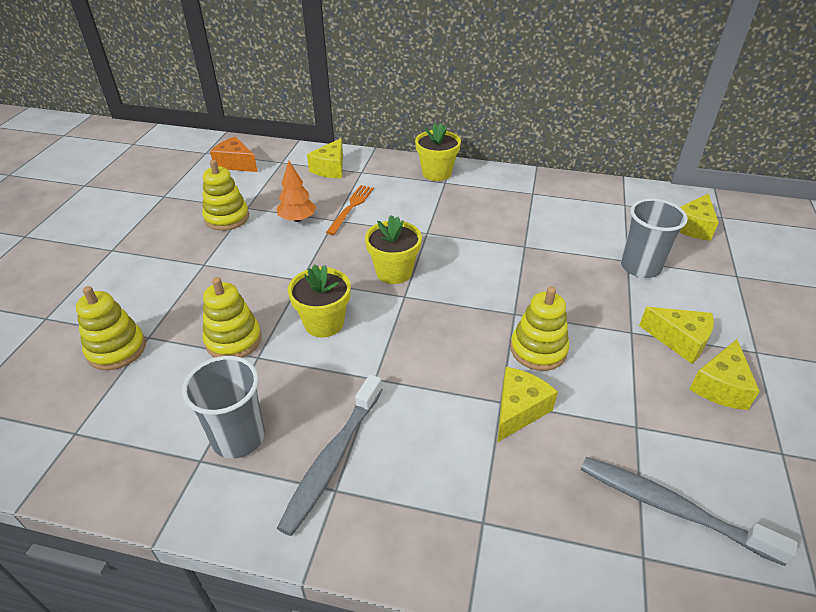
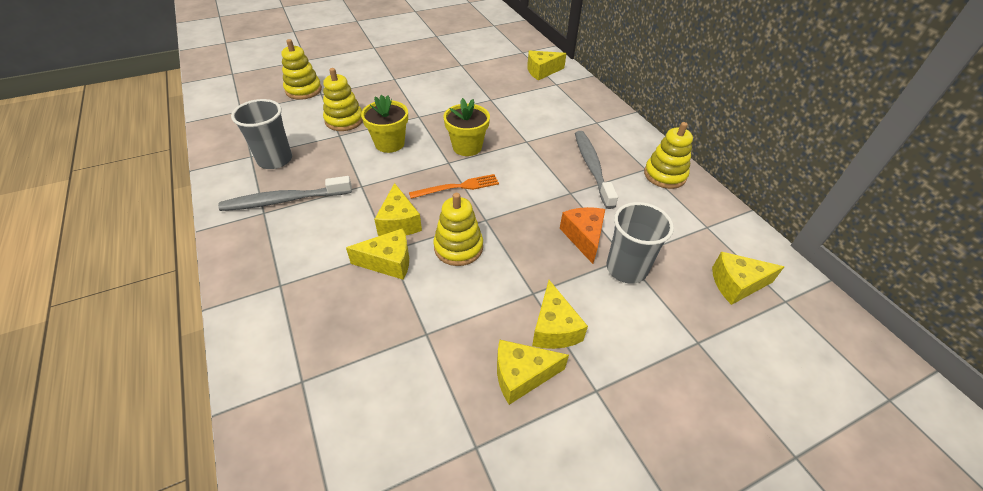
camera: 50 degrees right, 5 degrees up
yellow stacking toy [202,160,249,231] -> yellow stacking toy moved to [644,122,693,189]
orange cheese [210,137,258,172] -> orange cheese moved to [560,207,605,264]
orange tree [277,161,316,222] -> none
orange fork [326,185,374,235] -> orange fork moved to [409,174,499,199]
yellow flower pot [415,123,461,181] -> none
grey toothbrush [581,457,798,566] -> grey toothbrush moved to [575,131,618,209]
none -> yellow cheese [374,183,422,236]

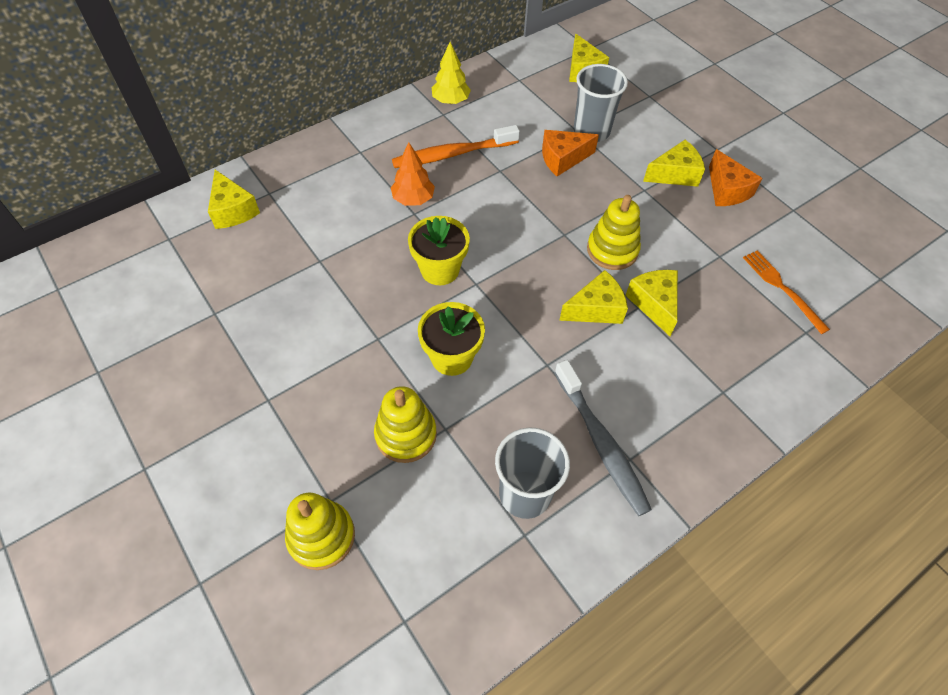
camera: 100 degrees left, 10 degrees up
orange fork [409,174,499,199] -> orange fork moved to [743,251,830,334]
yellow cheese [497,339,569,405] -> orange cheese [709,149,763,206]
grey toothbrush [575,131,618,209] -> orange toothbrush [392,125,520,168]
yellow stacking toy [644,122,693,189] -> yellow tree [432,42,471,104]
none -> orange tree [391,142,435,206]

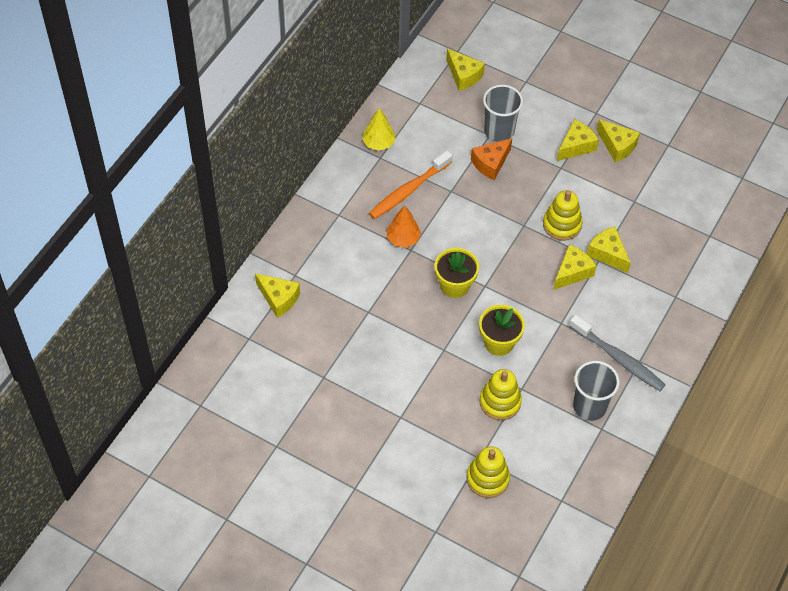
camera: 25 degrees left, 0 degrees up
orange cheese [709,149,763,206] -> yellow cheese [597,119,640,162]
orange fork [743,251,830,334] -> none

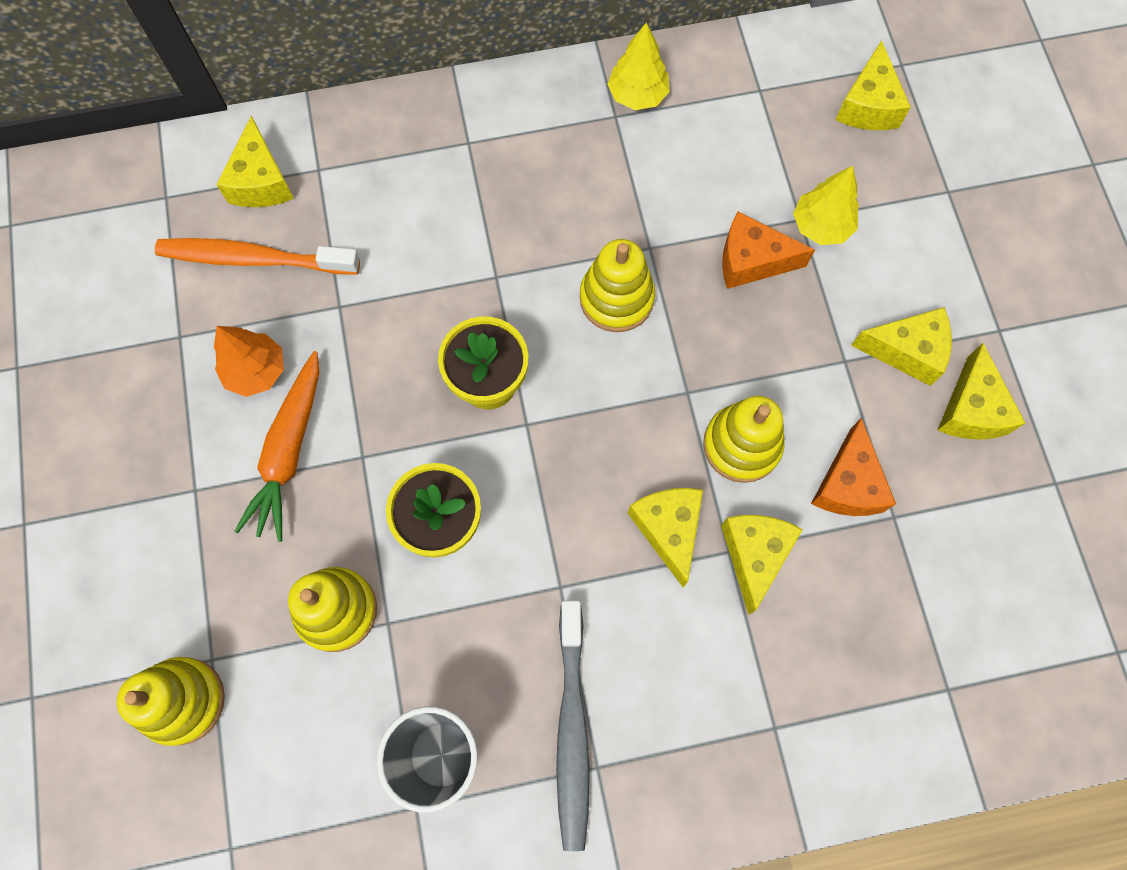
camera: 50 degrees right, 15 degrees up
orange toothbrush [369,151,452,219] -> orange toothbrush moved to [155,238,360,275]
orange tree [387,205,421,248] -> orange tree moved to [214,326,284,397]
grey cup [483,85,523,142] -> yellow tree [793,165,859,245]
yellow cheese [553,244,596,290] -> yellow cheese turned 105 degrees counterclockwise [628,488,703,587]
none -> orange carrot [234,351,319,542]
none -> yellow stacking toy [580,239,655,332]
none -> orange cheese [811,418,896,516]

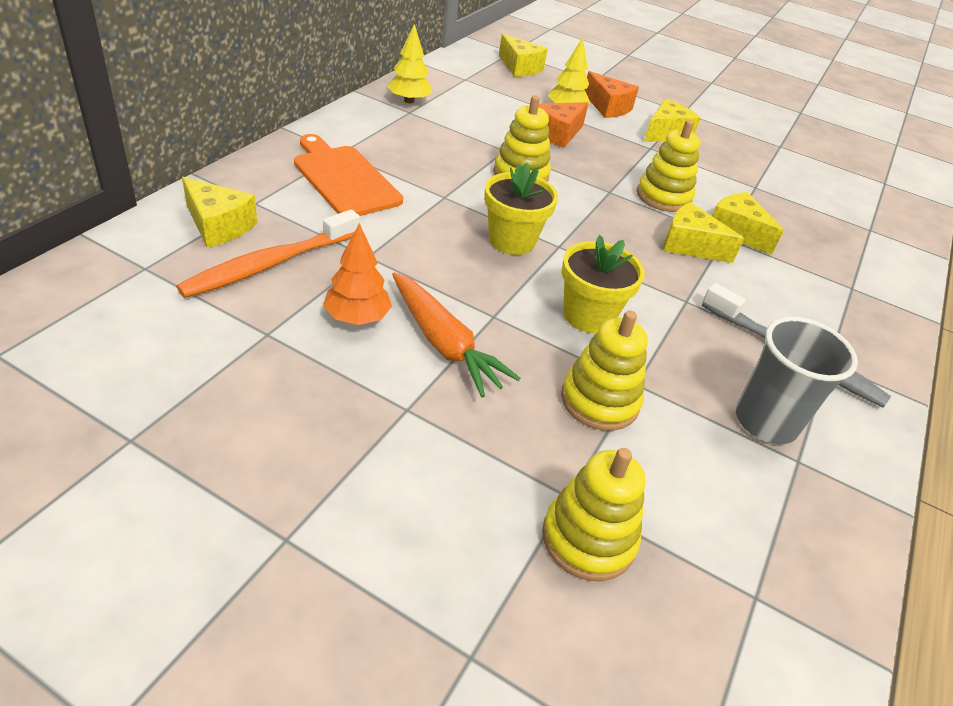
camera: 55 degrees left, 30 degrees down
orange cheese [811,418,896,516] -> orange cheese moved to [585,71,639,118]
yellow cheese [938,343,1025,440] -> none
none -> orange cutting board [294,134,403,216]

